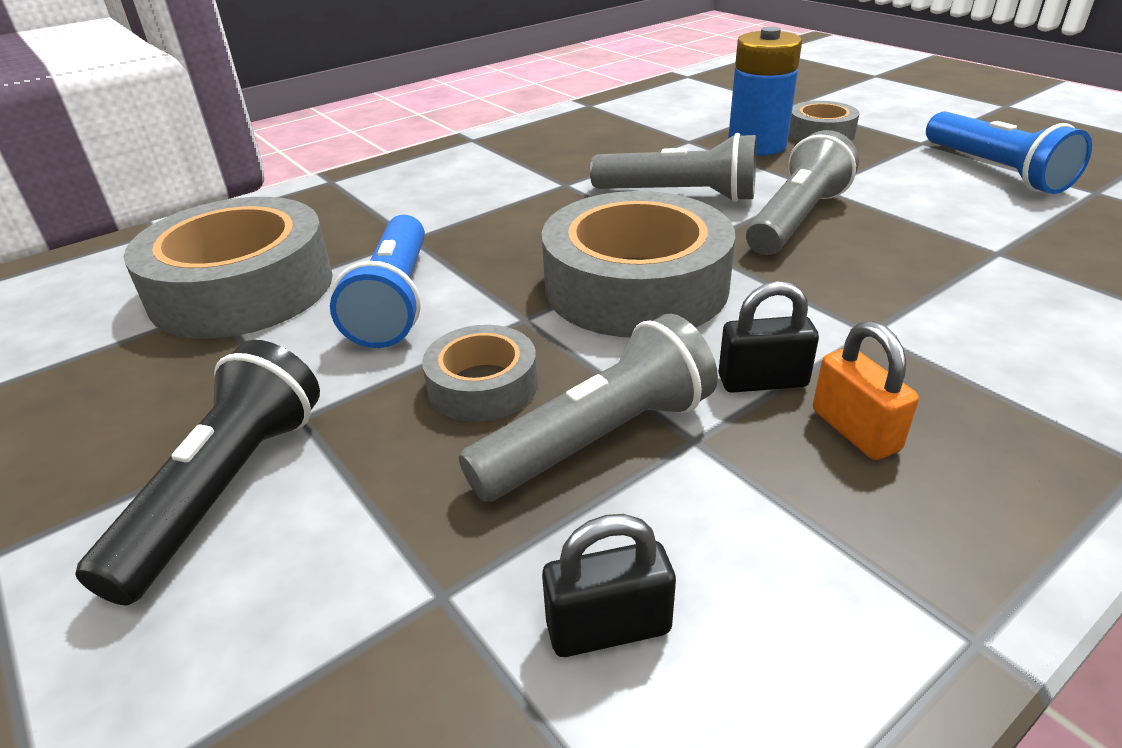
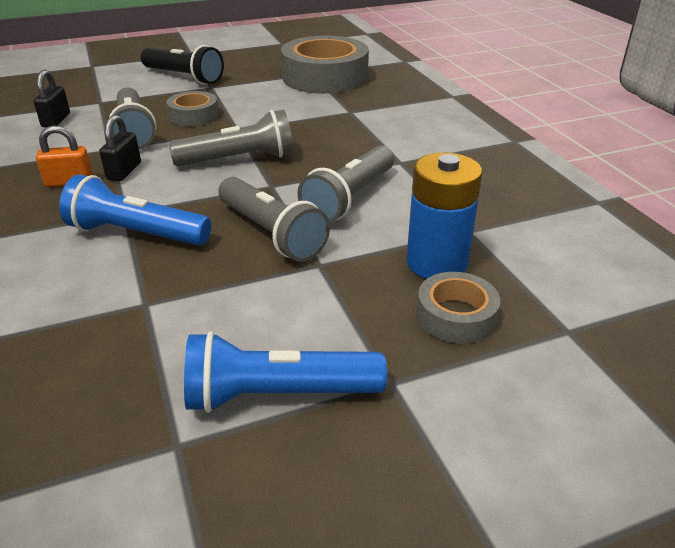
camera: 105 degrees right, 0 degrees up
blue flashlight [330,215,425,348] -> blue flashlight moved to [59,174,211,246]
grey tape [542,191,736,337] -> grey flashlight [169,109,293,166]

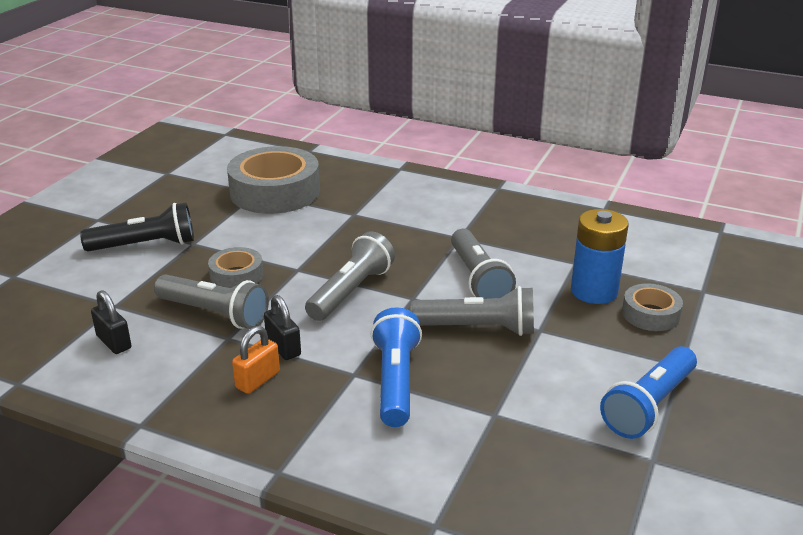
camera: 45 degrees left, 5 degrees down
blue flashlight [59,174,211,246] -> blue flashlight turned 120 degrees clockwise [371,307,422,427]

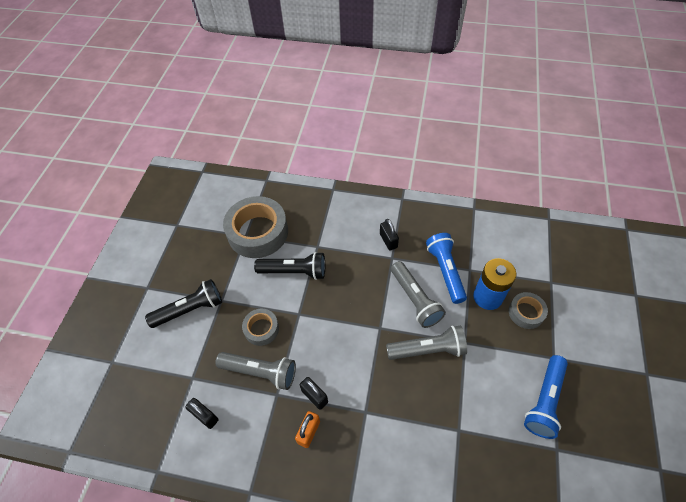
camera: 10 degrees left, 25 degrees up
grey flashlight [305,231,395,321] -> none
blue flashlight [371,307,422,427] -> blue flashlight moved to [426,233,467,304]
none -> black flashlight [254,252,325,280]
none -> black padlock [380,219,399,250]

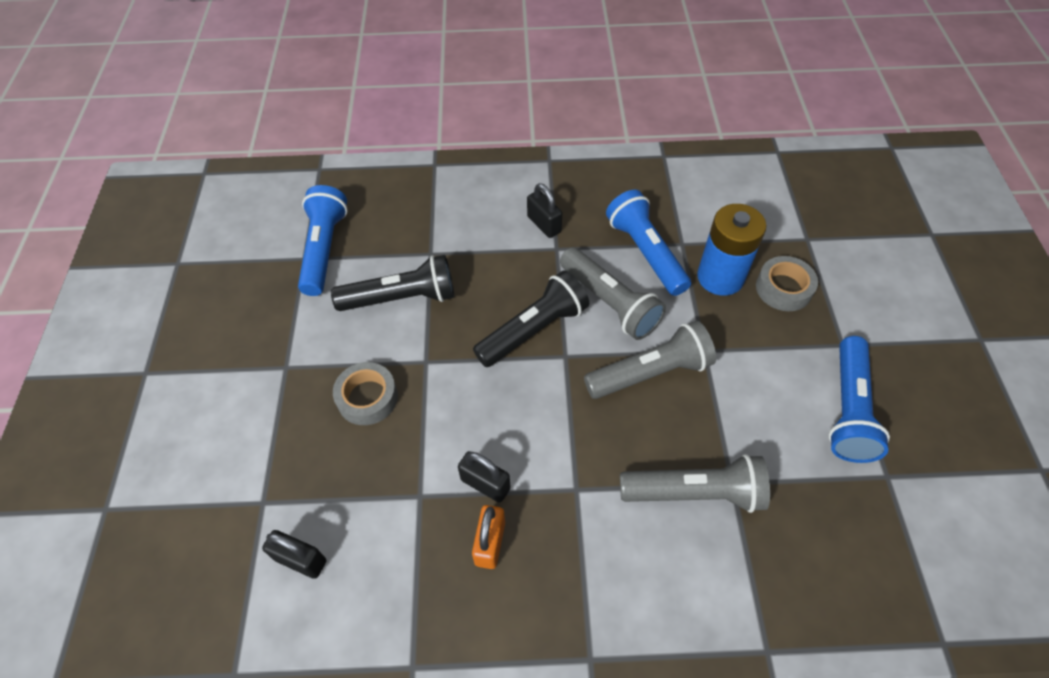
camera: 15 degrees left, 0 degrees up
black flashlight [145,279,222,328] -> black flashlight moved to [473,270,589,367]
grey flashlight [215,352,296,390] -> grey flashlight moved to [620,454,770,513]
grey tape [223,196,288,258] -> blue flashlight [298,185,348,296]

